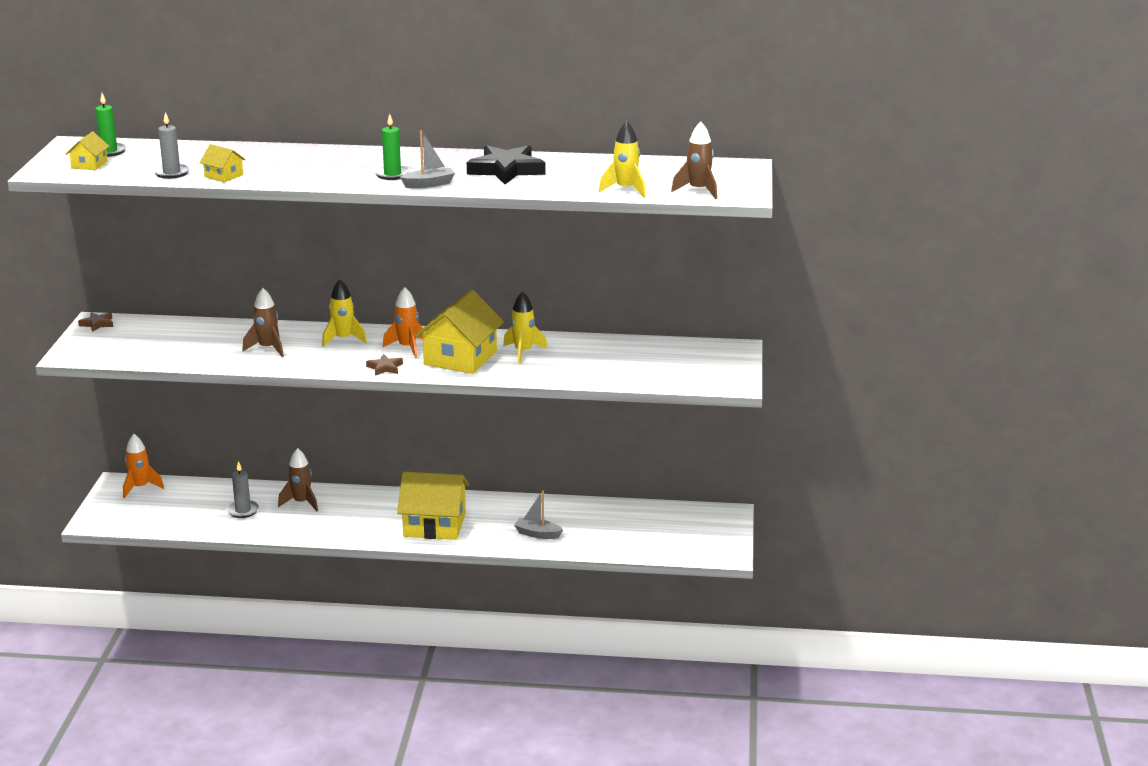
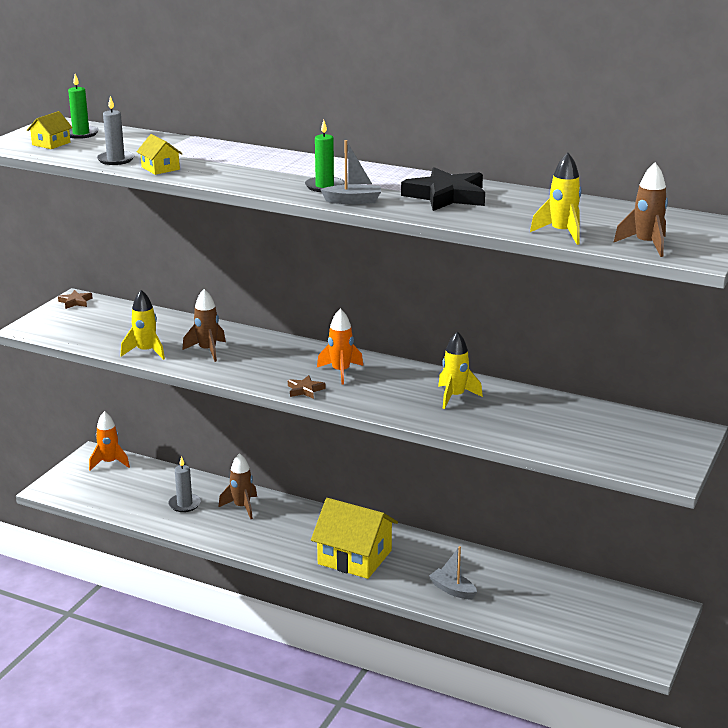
camera: 20 degrees right, 0 degrees up
yellow rocket [322,279,367,347] -> yellow rocket moved to [121,290,165,360]
yellow house [415,289,504,374] -> none

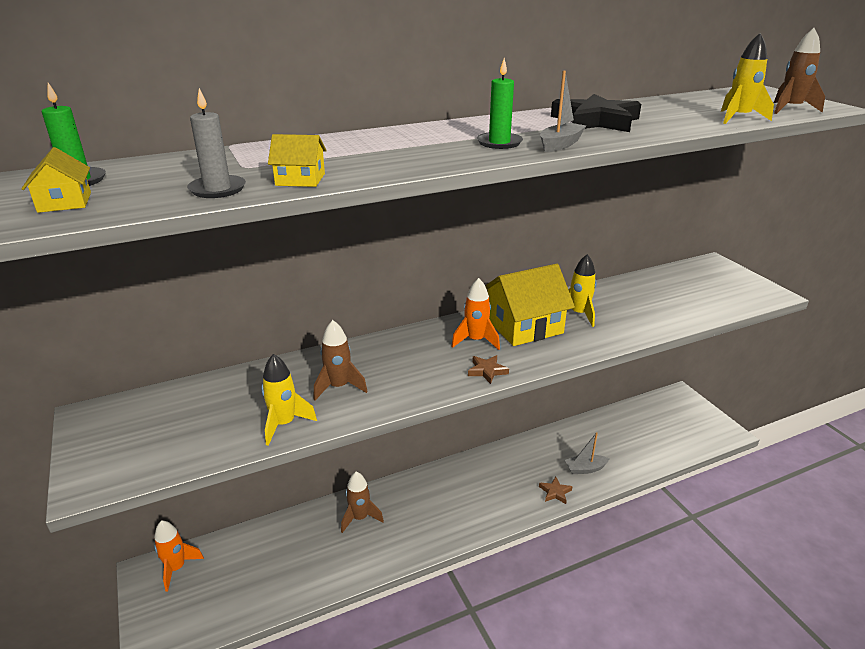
camera: 50 degrees left, 5 degrees up
brown star [58,290,93,309] -> brown star moved to [539,476,573,504]
grey candle [168,456,201,512] -> none
yellow house [311,498,398,579] -> yellow house moved to [485,264,575,346]

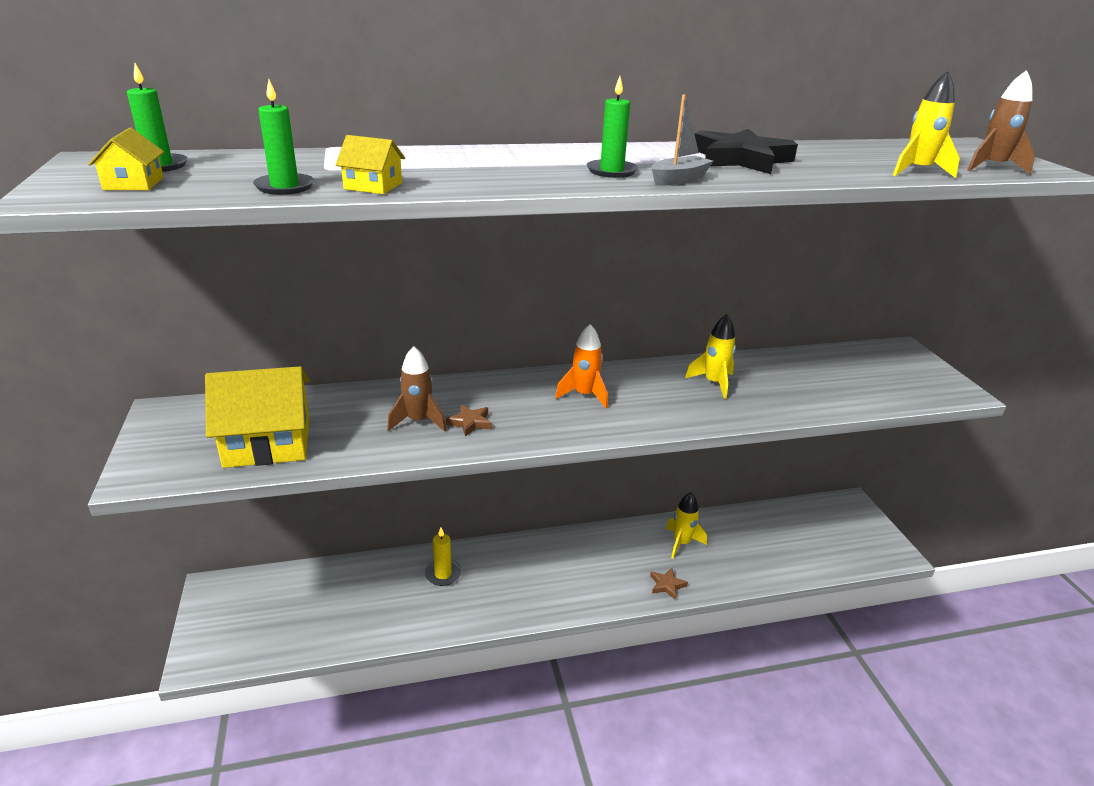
camera: 10 degrees right, 0 degrees up
orange rocket [154,520,204,592] -> none
grey candle [187,88,246,198] -> green candle [253,80,314,195]
yellow rocket [261,354,317,446] -> yellow rocket moved to [666,492,707,559]
brown rocket [341,472,384,533] -> yellow candle [425,527,461,586]
brown star [468,355,509,384] -> brown star moved to [446,405,492,437]
yellow house [485,264,575,346] -> yellow house moved to [205,366,310,468]
grey boat [565,432,609,474] -> none

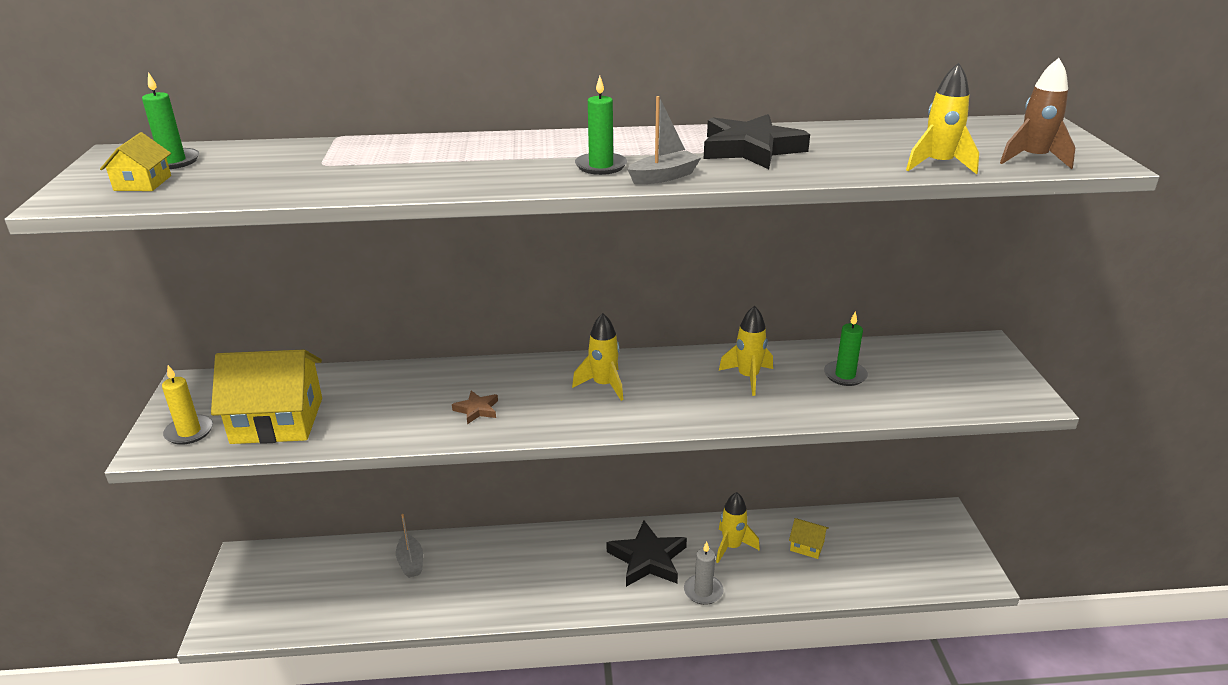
camera: 10 degrees right, 0 degrees up
green candle [253,80,314,195] -> green candle moved to [824,312,868,386]
yellow house [336,135,405,194] -> yellow house moved to [789,518,829,559]
brown rocket [387,346,446,432] -> none
yellow candle [425,527,461,586] -> yellow candle moved to [162,365,213,445]
orange rocket [555,324,608,408] -> yellow rocket [572,313,623,401]
brown star [650,568,688,600] -> grey candle [684,542,723,605]
none -> grey boat [396,514,423,578]
none -> black star [607,521,687,587]

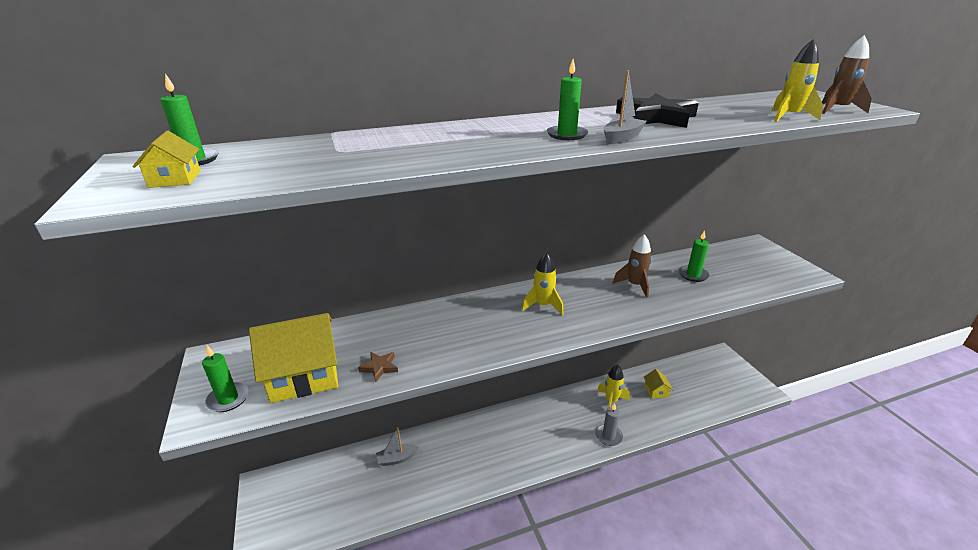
camera: 15 degrees left, 0 degrees up
yellow candle [162,365,213,445] -> green candle [202,345,249,412]
grey boat [396,514,423,578] -> grey boat turned 105 degrees clockwise [376,427,419,466]
brown star [452,391,498,424] -> brown star moved to [358,352,398,382]
black star [607,521,687,587] -> none
yellow rocket [719,306,773,396] -> brown rocket [613,234,652,298]
yellow house [789,518,829,559] -> yellow house turned 75 degrees clockwise [644,369,673,399]

